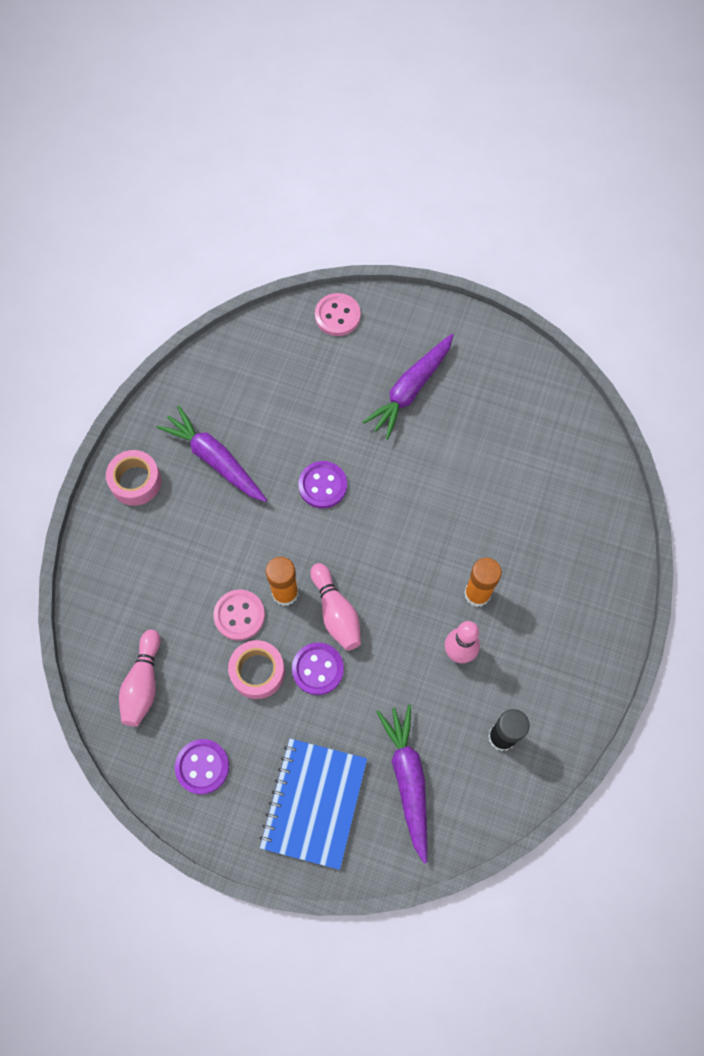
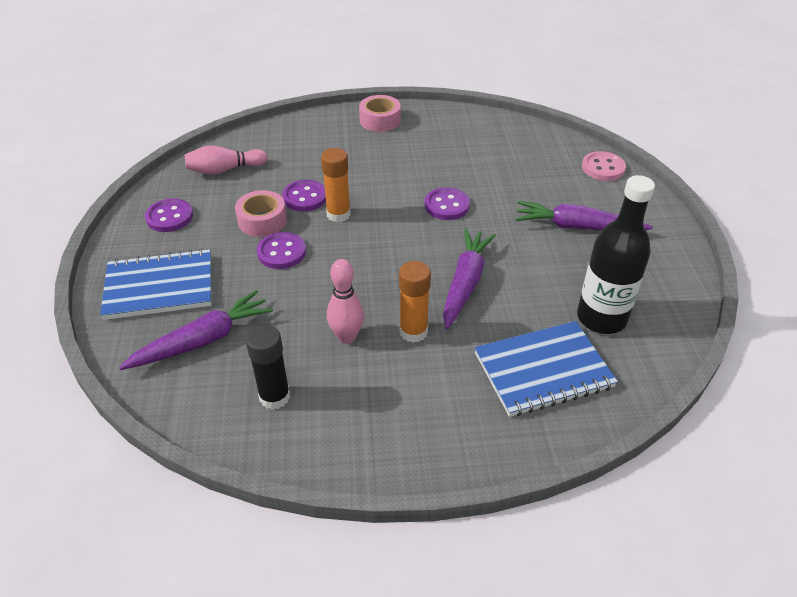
camera: 65 degrees right, 25 degrees down
purple carrot [157,406,267,502] -> purple carrot moved to [443,228,496,329]
pink button [214,589,265,641] -> purple button [282,180,326,212]
pink bowling pin [310,563,361,651] -> none
none -> blue notebook [475,321,618,417]
none -> black bottle [577,175,655,334]

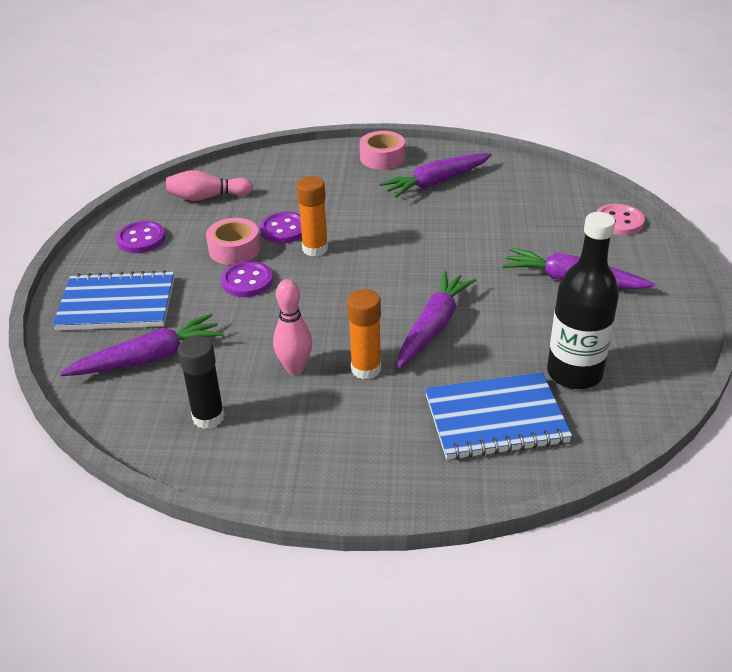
camera: 10 degrees right, 5 degrees down
purple button [425,187,470,220] -> none
none -> purple carrot [379,153,492,198]

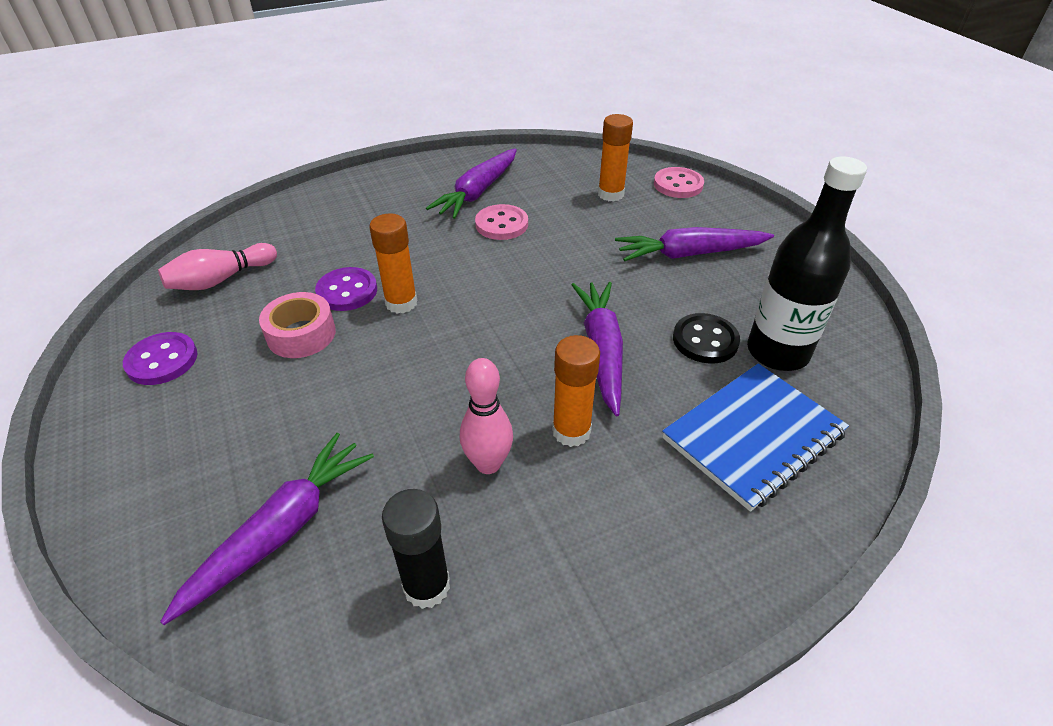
camera: 30 degrees left, 5 degrees up
blue notebook [53,270,174,330] -> none
purple button [221,261,273,297] -> none
pink tape [360,131,405,169] -> none
none -> pink button [475,204,528,240]
none -> orange glue stick [598,114,633,201]
none -> black button [673,313,740,364]

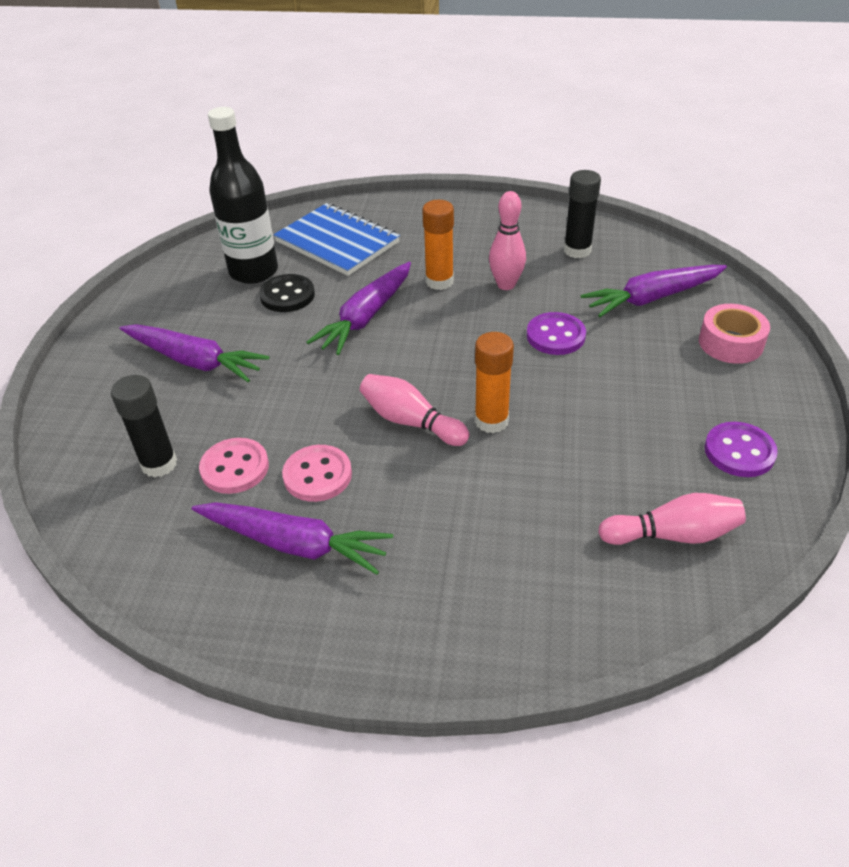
camera: 145 degrees left, 0 degrees up
pink tape [259,292,336,358] -> pink tape moved to [699,304,770,364]
purple button [315,267,377,311] -> purple button moved to [527,312,586,355]
purple carrot [426,148,517,219] -> purple carrot turned 45 degrees clockwise [192,502,393,575]
orange glue stick [598,114,633,201] -> black glue stick [111,375,177,478]
pink button [654,167,704,198] -> pink button moved to [199,438,269,494]
blue notebook [662,363,849,512] -> blue notebook turned 45 degrees clockwise [274,203,400,276]
none -> pink bowling pin [360,374,469,446]

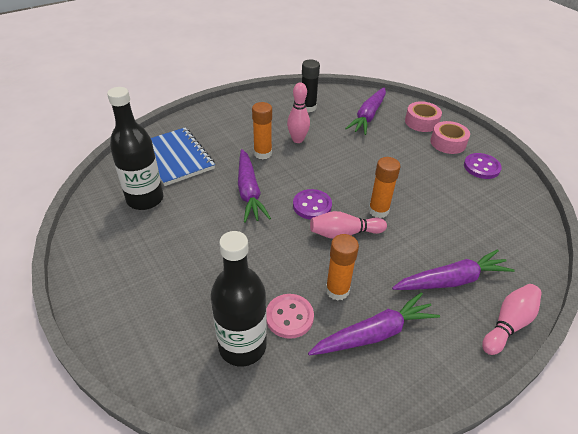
camera: 45 degrees left, 0 degrees up
black glue stick [111,375,177,478] -> black bottle [210,231,267,367]
purple carrot [120,324,269,382] -> purple carrot moved to [392,249,515,290]
black button [259,274,315,312] -> none
blue notebook [274,203,400,276] -> blue notebook turned 60 degrees clockwise [151,127,215,186]
pink button [282,445,352,502] -> orange glue stick [326,234,359,301]
purple button [527,312,586,355] -> purple button moved to [293,189,332,220]
pink bowling pin [598,493,746,545] -> pink bowling pin moved to [482,284,542,355]
none -> pink tape [430,121,470,154]

